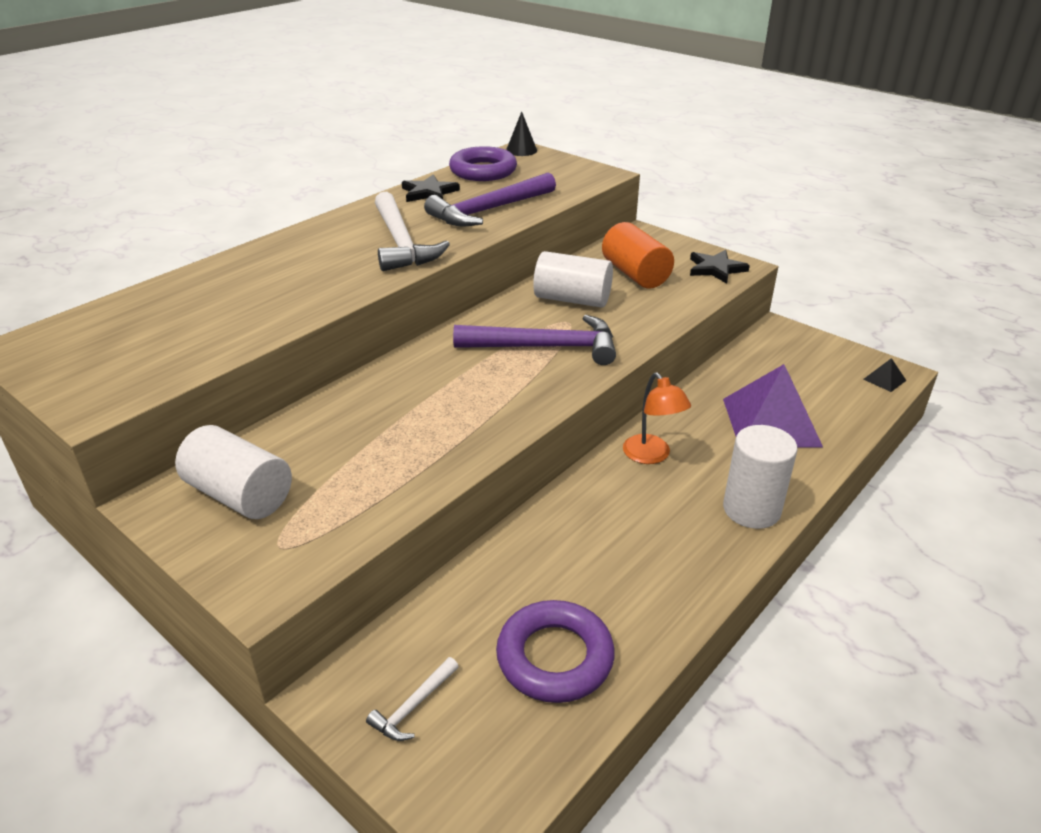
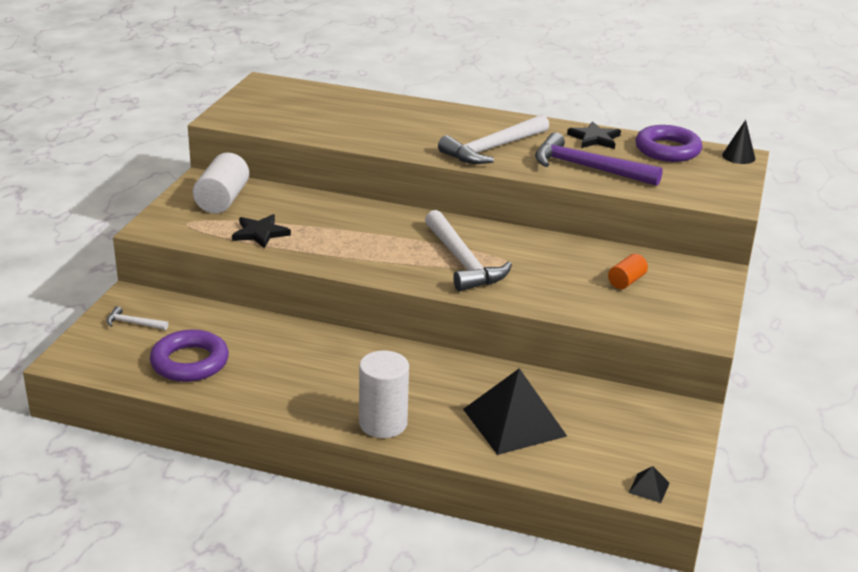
camera: 65 degrees right, 5 degrees down
purple hammer [453,315,616,365] -> white hammer [425,210,512,291]
white cylinder [533,251,613,308] -> none
orange cylinder [602,222,674,288] -> orange cylinder [608,254,648,289], size x0.56
orange lamp [623,372,691,464] -> none
black star [690,250,750,284] -> black star moved to [232,214,291,249]
purple pyramid [723,364,823,448] -> black pyramid [463,368,567,455]

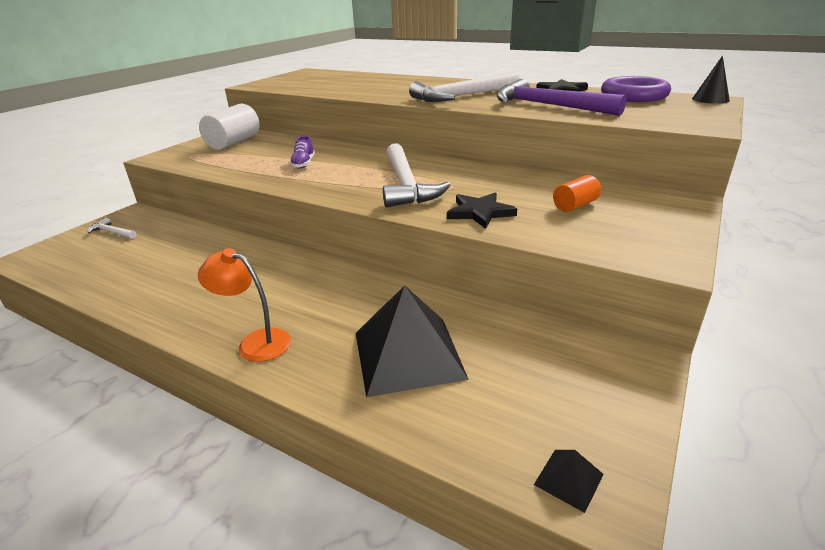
camera: 15 degrees right, 0 degrees up
purple ring [150,329,229,382] -> none
black star [232,214,291,249] -> black star moved to [447,193,517,229]
white cylinder [359,350,409,438] -> orange lamp [198,248,291,362]
none -> purple shoe [290,136,315,169]

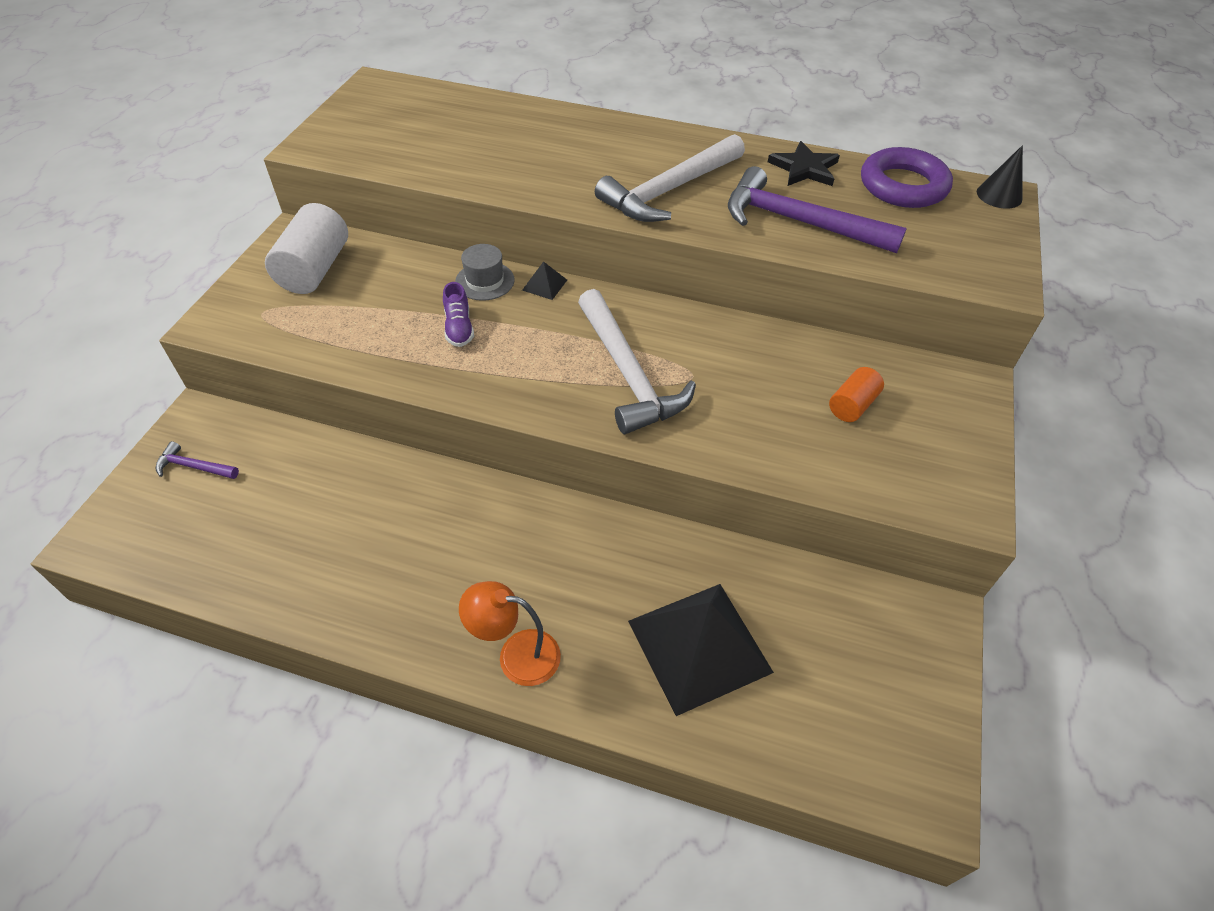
camera: 15 degrees left, 20 degrees up
white hammer [88,218,136,239] -> purple hammer [155,441,239,479]
black star [447,193,517,229] -> none
black pyramid [534,450,604,513] -> black pyramid moved to [522,261,567,300]
none -> grey hat [455,244,515,301]

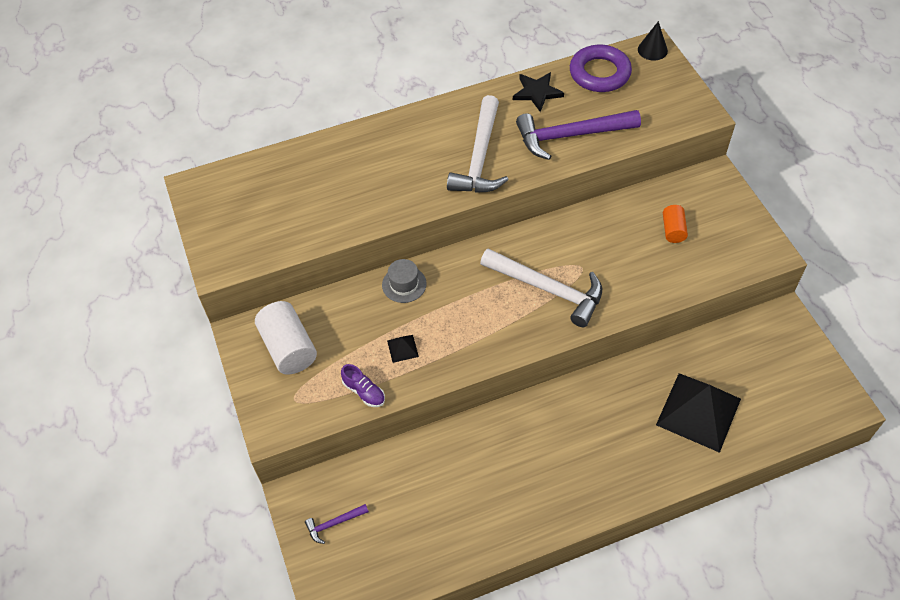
camera: 35 degrees left, 5 degrees up
purple shoe [443,282,474,347] -> purple shoe moved to [341,364,385,407]
orange lamp [459,581,561,686] -> none
black pyramid [522,261,567,300] -> black pyramid moved to [387,335,419,363]

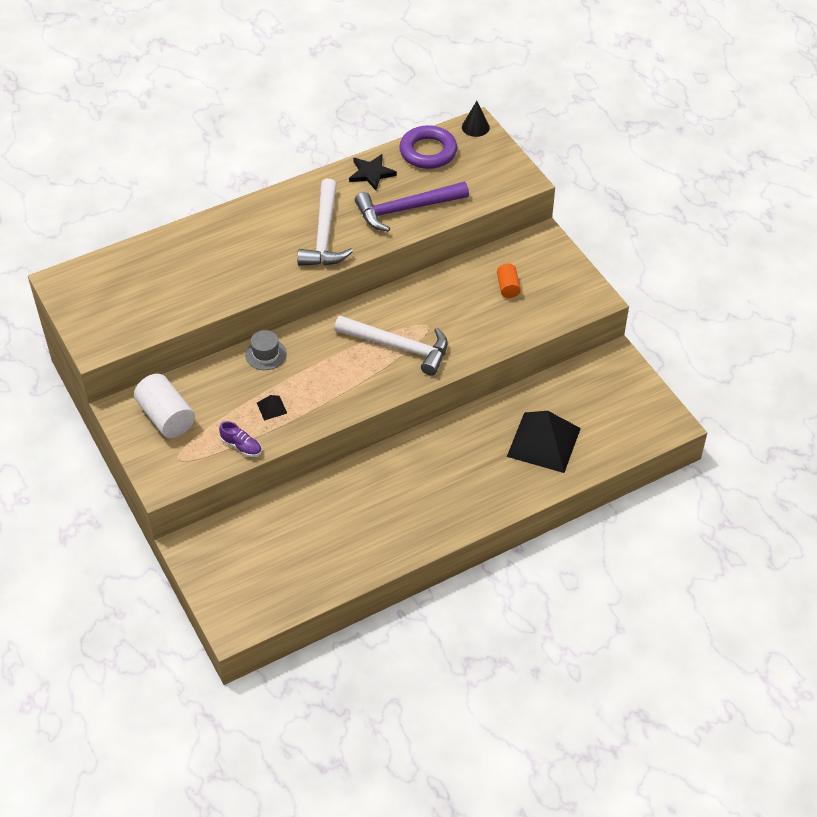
camera: 10 degrees left, 5 degrees down
purple hammer [305,504,369,544] -> none

